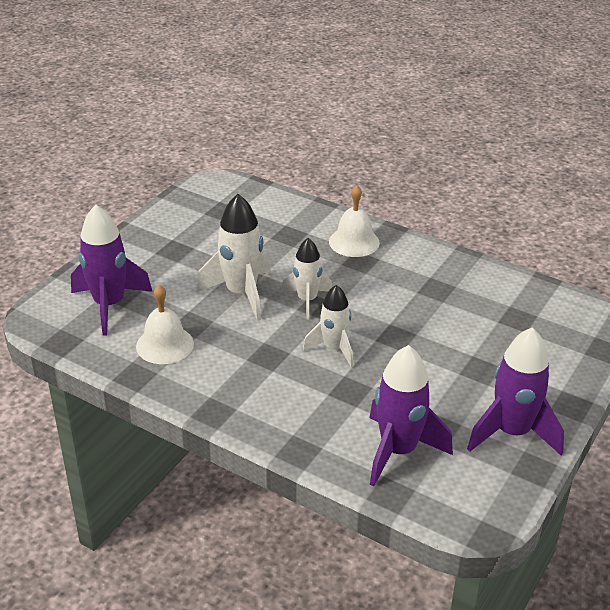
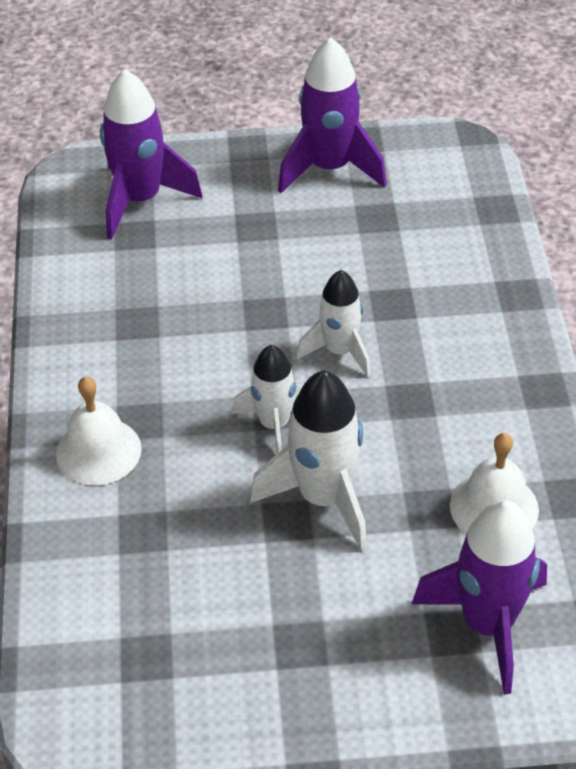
camera: 125 degrees left, 10 degrees up
purple rocket [369,345,453,487] -> purple rocket moved to [100,69,202,240]

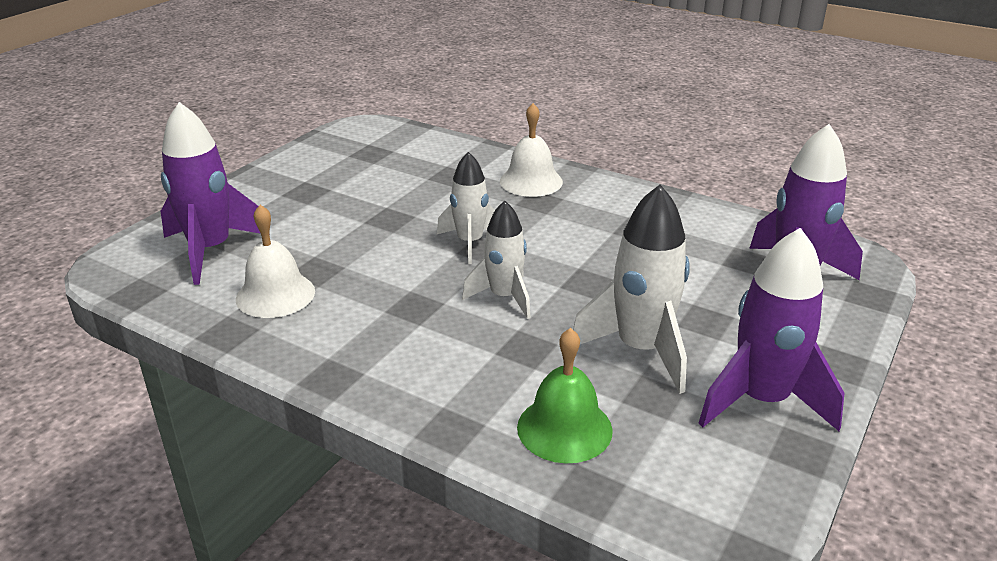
camera: 125 degrees right, 15 degrees down
white rocket [250,370,367,552] -> white rocket moved to [573,185,690,394]
none -> green bell [517,328,613,463]

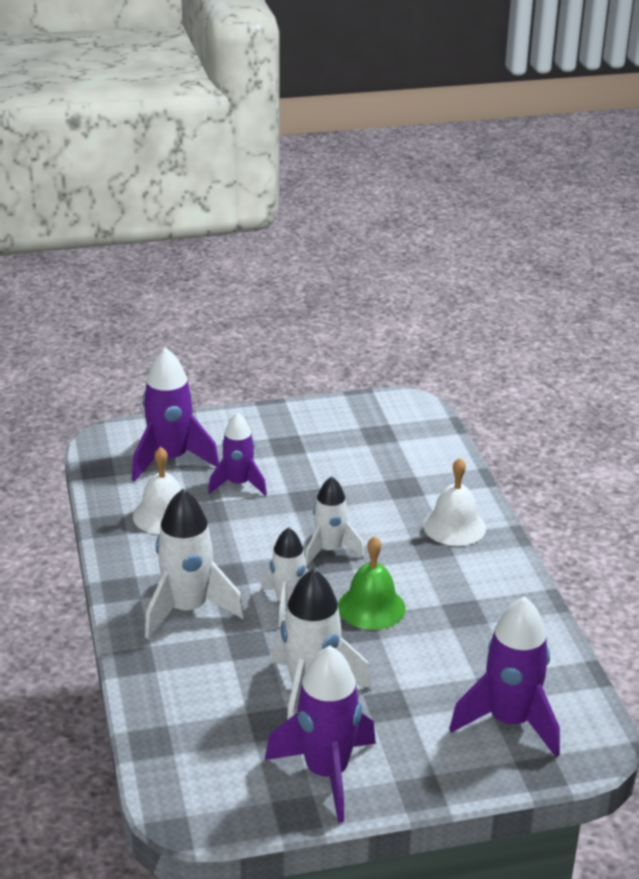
camera: 45 degrees right, 0 degrees up
green bell [517,328,613,463] -> green bell moved to [338,536,405,630]
none -> white rocket [145,489,244,639]
none -> purple rocket [208,412,267,496]

